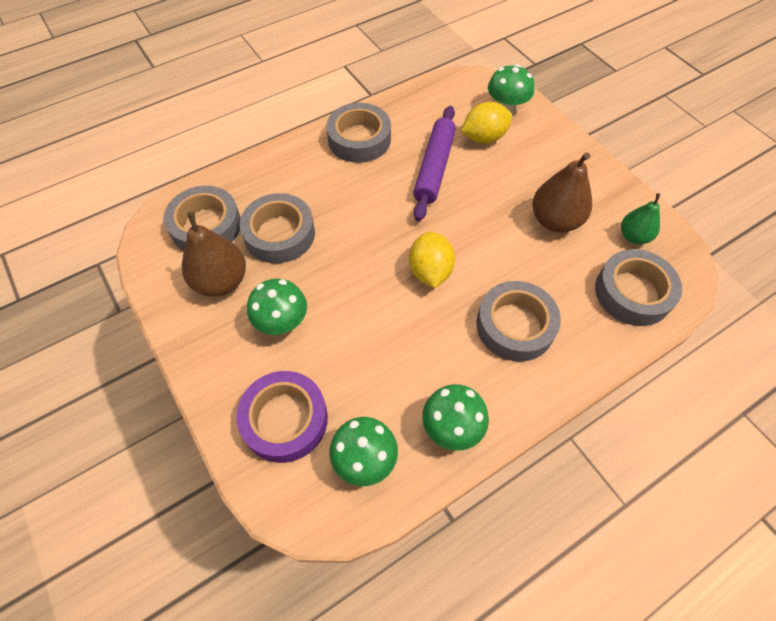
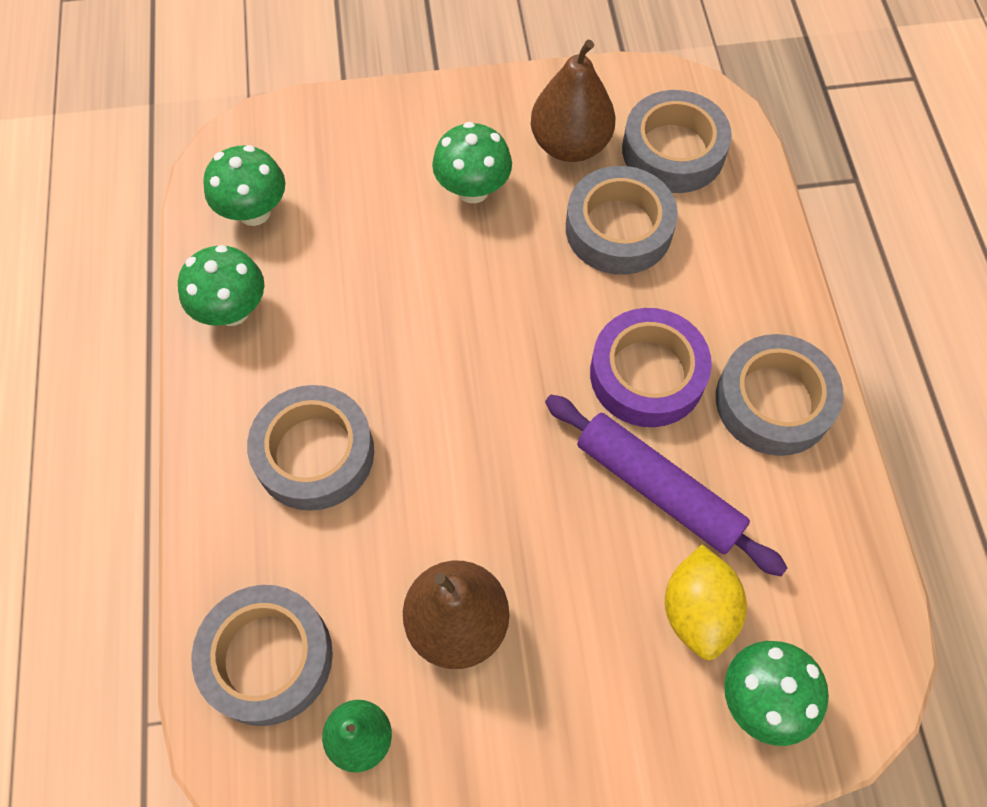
camera: 115 degrees right, 5 degrees up
purple tape [236,371,328,463] -> purple tape moved to [590,308,712,427]
yellow lemon [409,231,455,288] -> none

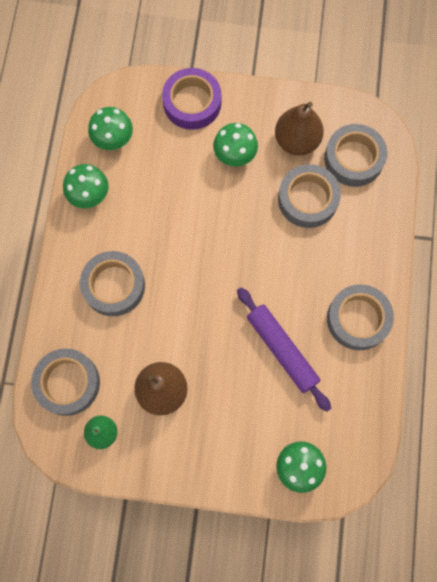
camera: 15 degrees right, 10 degrees up
purple tape [590,308,712,427] -> purple tape moved to [162,68,221,130]
yellow lemon [665,545,747,660] -> none

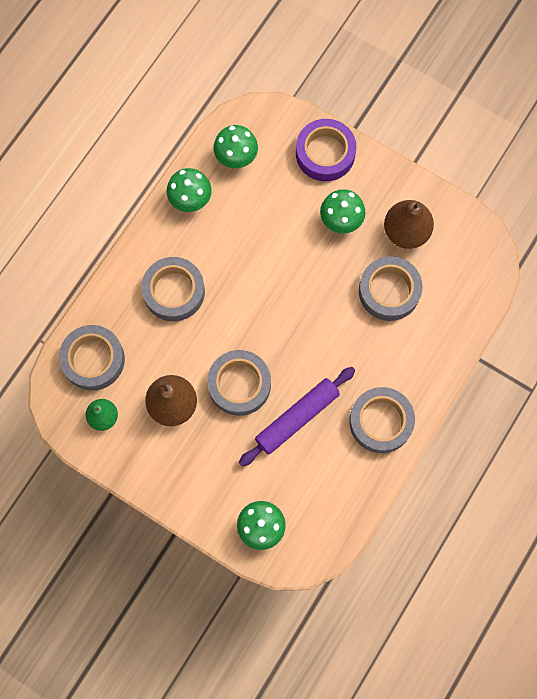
camera: 25 degrees right, 0 degrees up
purple rolling pin [237,288,331,412] -> purple rolling pin turned 60 degrees clockwise [239,367,355,467]
grey tape [324,124,387,187] -> grey tape moved to [207,350,271,416]

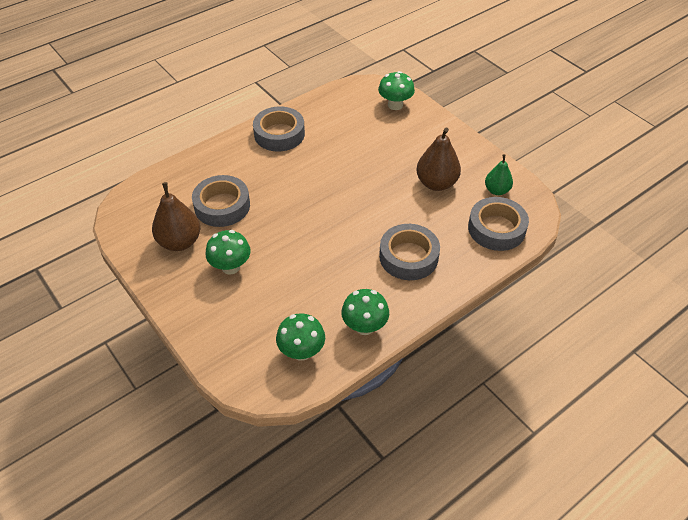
camera: 160 degrees left, 25 degrees down
grey tape [207,350,271,416] -> none
purple rolling pin [239,367,355,467] -> none
purple tape [296,119,357,181] -> none

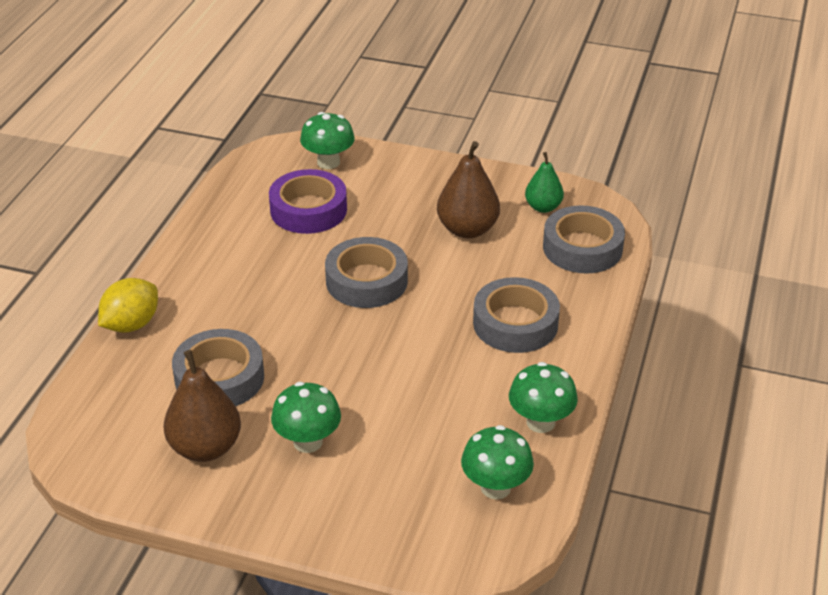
camera: 35 degrees left, 10 degrees down
grey tape [253,106,305,151] -> grey tape moved to [325,237,408,308]
none -> yellow lemon [98,278,158,333]
none -> purple tape [269,169,347,234]

